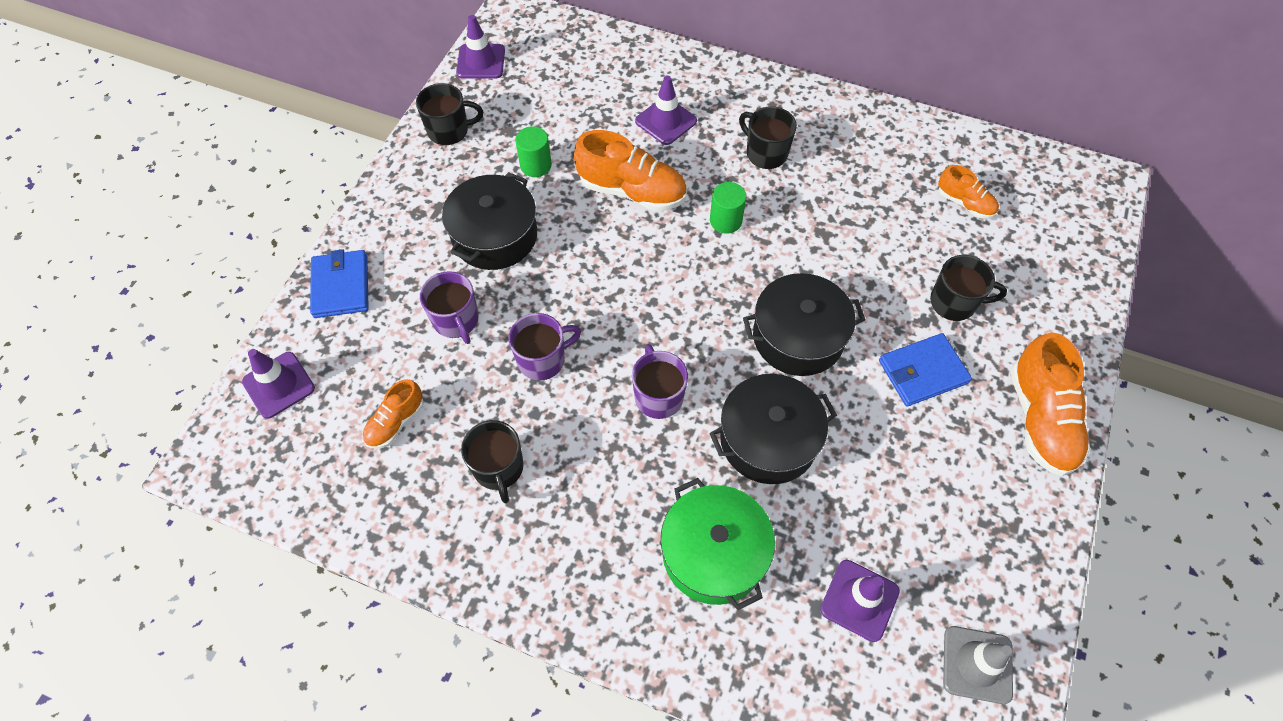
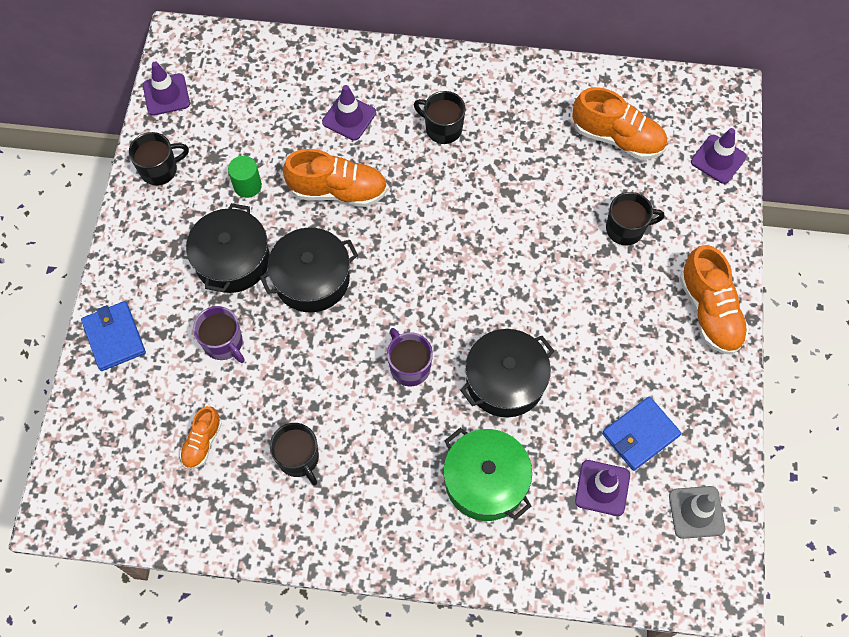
camera: 15 degrees left, 5 degrees up
purple traffic cone [242,349,315,418] -> purple traffic cone moved to [691,128,747,184]
purple mug [508,313,581,381] -> none
green cylinder [710,182,747,234] -> none
black pot [743,273,865,376] -> black pot moved to [260,228,358,313]
blue wallet [879,333,972,407] -> blue wallet moved to [602,396,681,471]
orange shoe [938,165,999,219] -> orange shoe [572,87,667,160], size x1.78

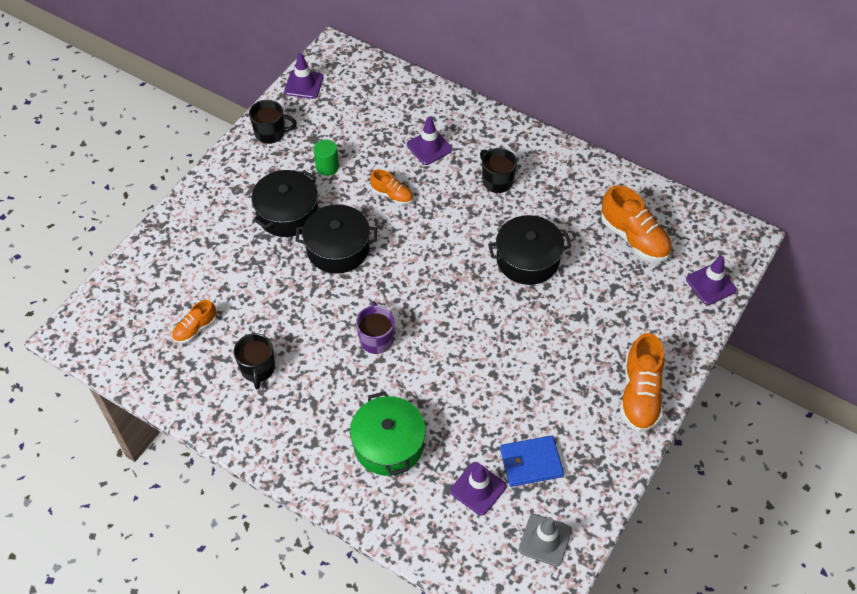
camera: 25 degrees right, 10 degrees down
blue wallet [81,301,146,371] -> none
purple mug [193,306,245,363] -> none
orange shoe [283,149,387,207] -> orange shoe [370,169,413,205], size x0.56
black pot [460,329,554,417] -> black pot moved to [488,215,571,285]
black mug [606,192,665,245] -> none

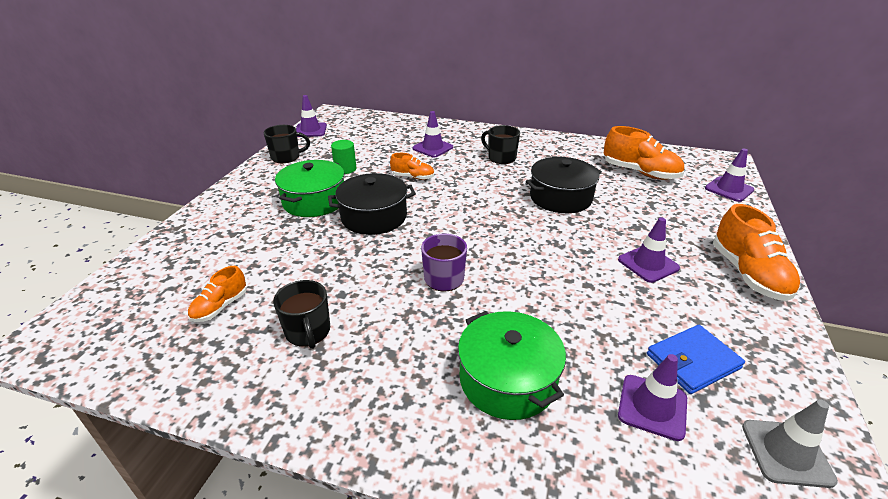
camera: 15 degrees left, 20 degrees down
black pot [252,170,318,237] -> green pot [275,160,345,217]
none -> purple traffic cone [618,217,680,283]

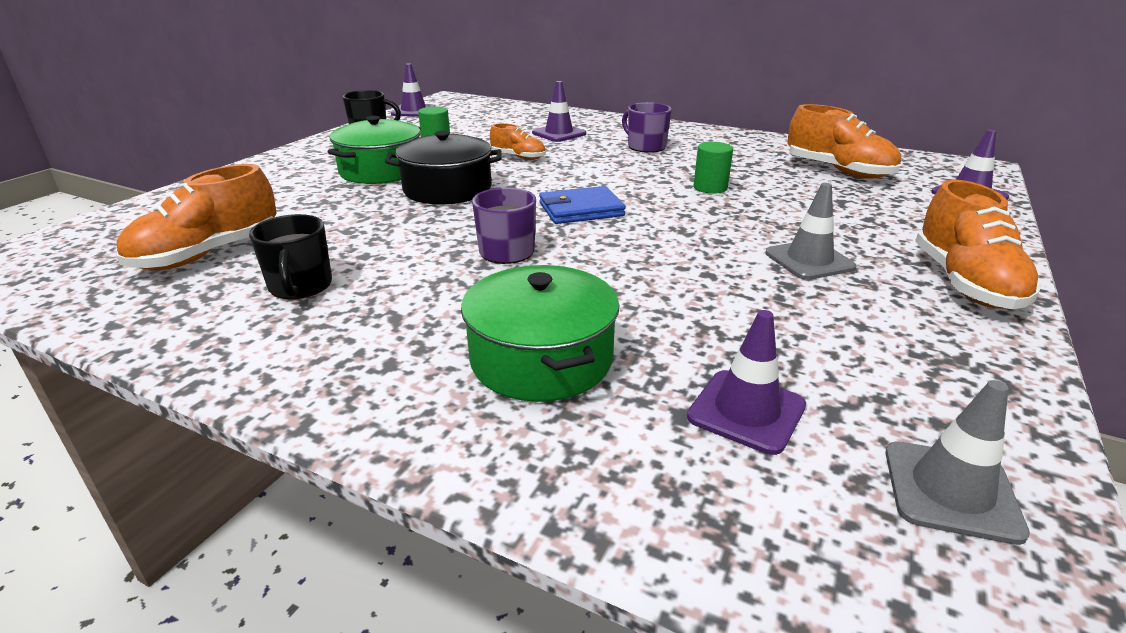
camera: 10 degrees right, 5 degrees down
orange shoe [188,266,247,322] -> orange shoe [116,164,277,270], size x1.78
black mug [481,125,520,164] -> purple mug [622,102,672,153]
black pot [526,157,602,213] -> green cylinder [694,142,733,194]
purple traffic cone [618,217,680,283] -> grey traffic cone [766,183,857,280]
blue wallet [647,325,745,394] -> blue wallet moved to [539,186,626,224]

